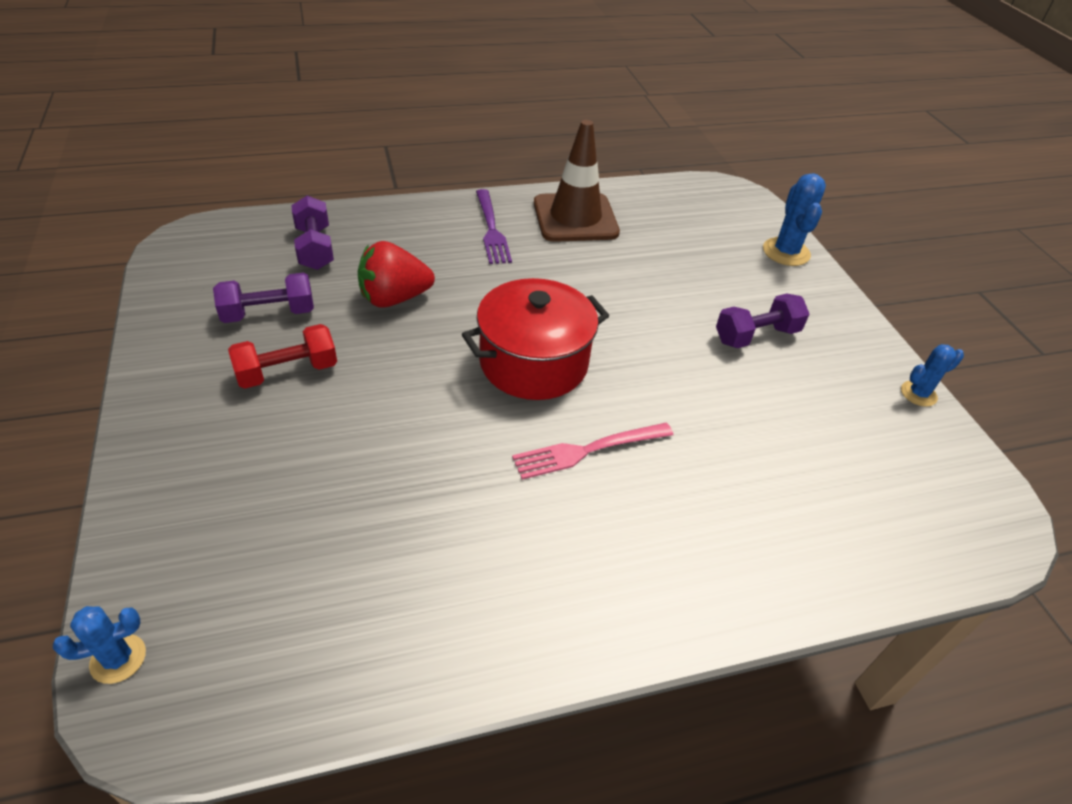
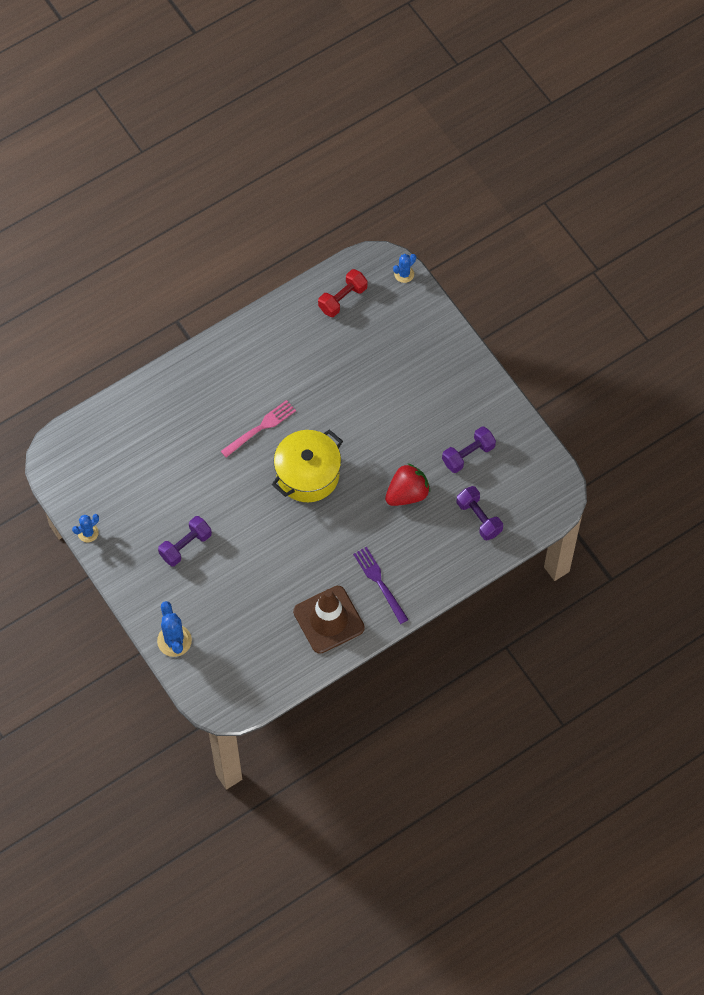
camera: 165 degrees right, 20 degrees up
red dumbbell [228,324,337,389] -> red dumbbell moved to [318,269,368,317]
red pot [462,278,609,400] -> yellow pot [272,429,343,502]

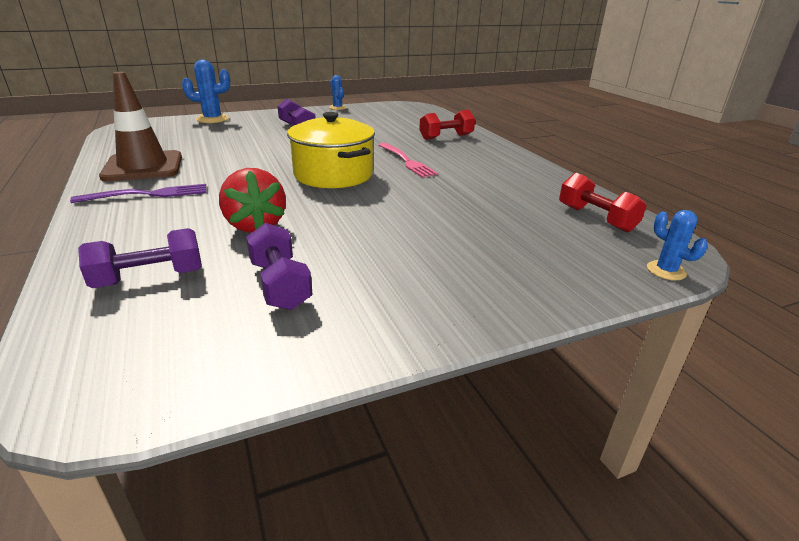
camera: 100 degrees right, 35 degrees down
none -> red dumbbell [419,110,475,140]

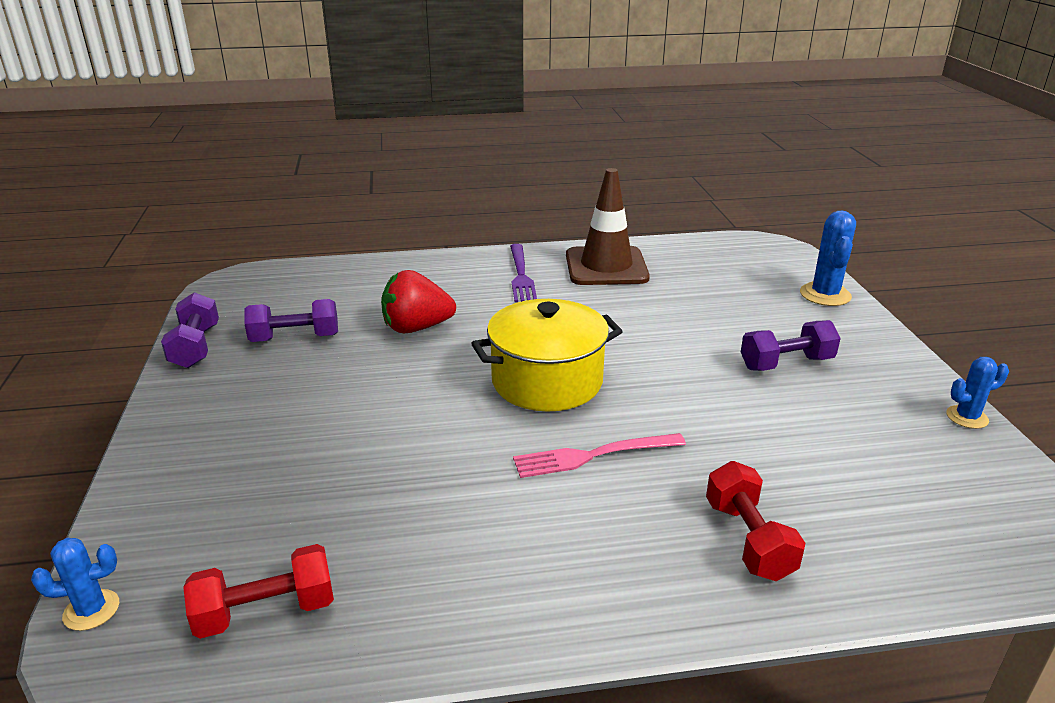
camera: 105 degrees right, 0 degrees up
purple dumbbell [78,228,202,288] -> purple dumbbell moved to [161,292,219,368]

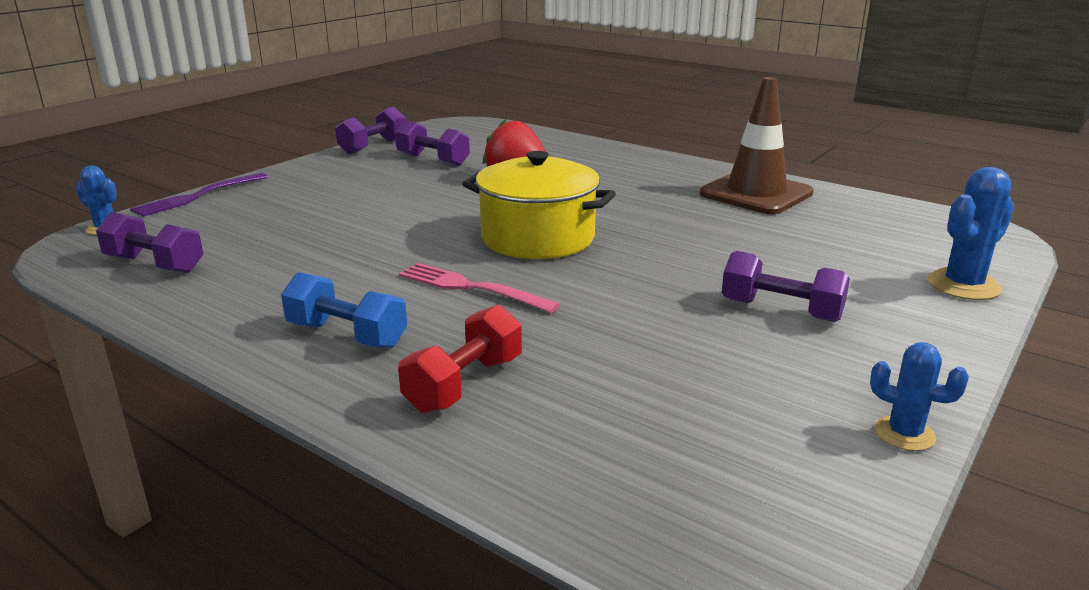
camera: 45 degrees right, 5 degrees down
red dumbbell [183,544,334,639] -> purple dumbbell [96,212,203,273]
purple fork [510,244,537,302] -> purple fork moved to [130,173,268,217]
none -> blue dumbbell [281,272,407,349]

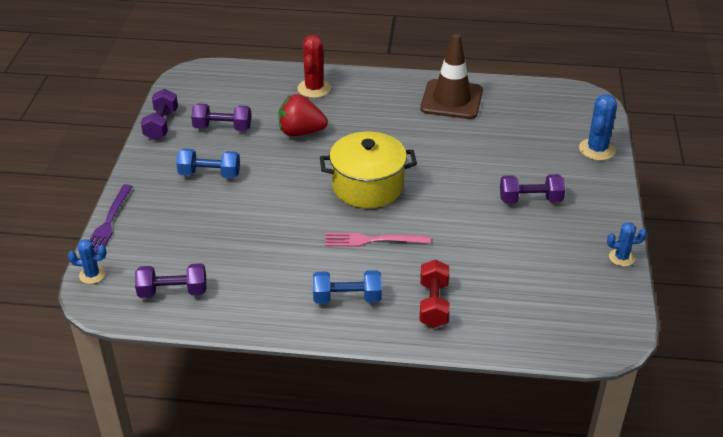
camera: 30 degrees left, 15 degrees up
none -> blue dumbbell [176,149,240,178]
none -> red cactus [297,35,331,98]

